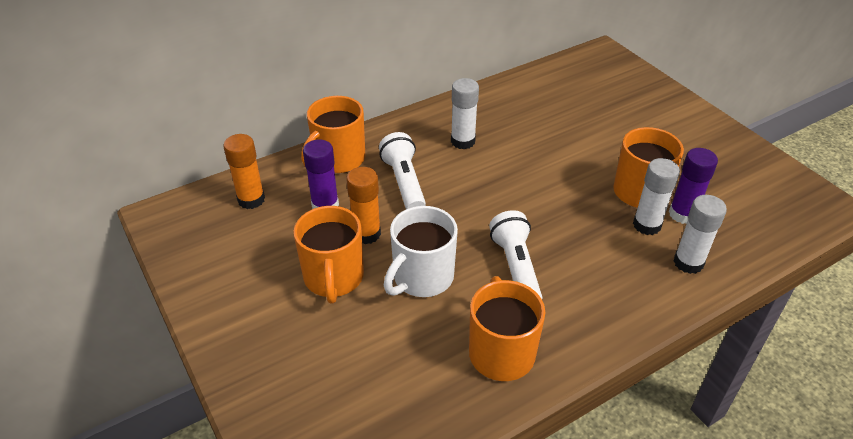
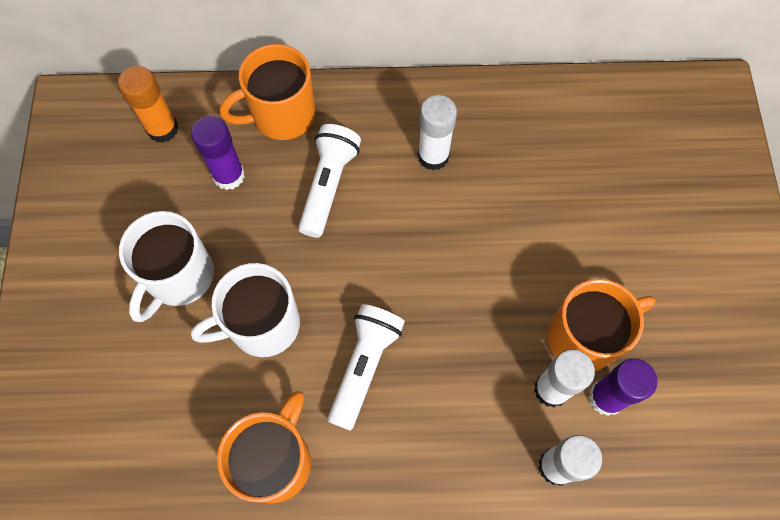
camera: 30 degrees right, 25 degrees up
orange mug [293,206,364,304] -> white mug [119,211,214,322]
orange glue stick [346,167,381,244] -> none

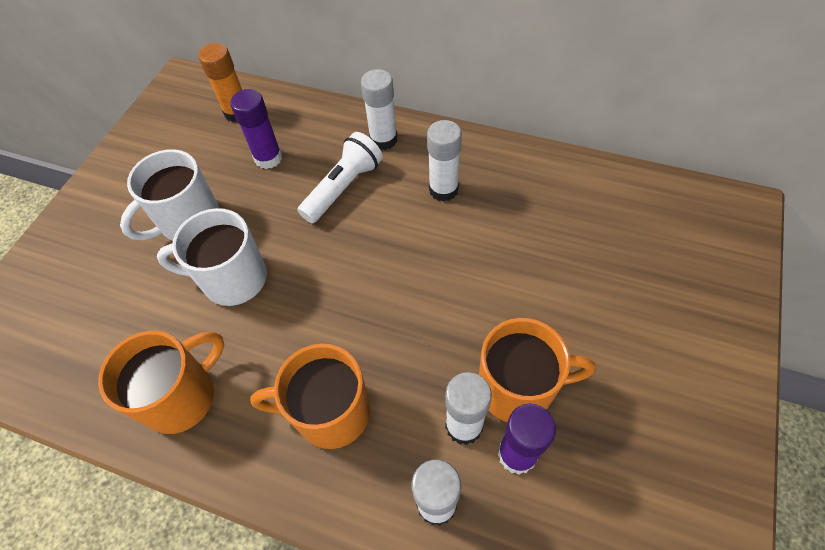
camera: 25 degrees right, 10 degrees down
orange mug [220,44,315,140] -> orange mug moved to [250,344,370,449]
white flashlight [328,304,405,431] -> none
none -> white glue stick [361,69,397,150]

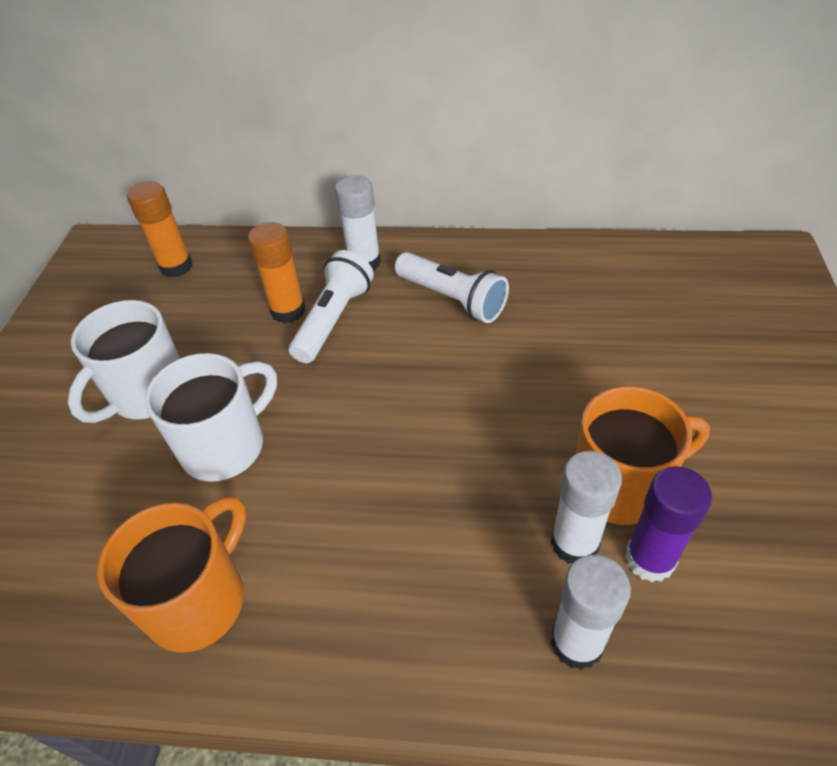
camera: 15 degrees left, 10 degrees down
white mug [157,208,267,306] -> white mug turned 150 degrees clockwise [145,353,277,482]
purple glue stick [230,89,282,169] -> none
orange mug [250,344,370,449] -> none
white glue stick [427,120,462,202] -> white flashlight [395,252,509,323]
none -> orange glue stick [248,222,305,323]

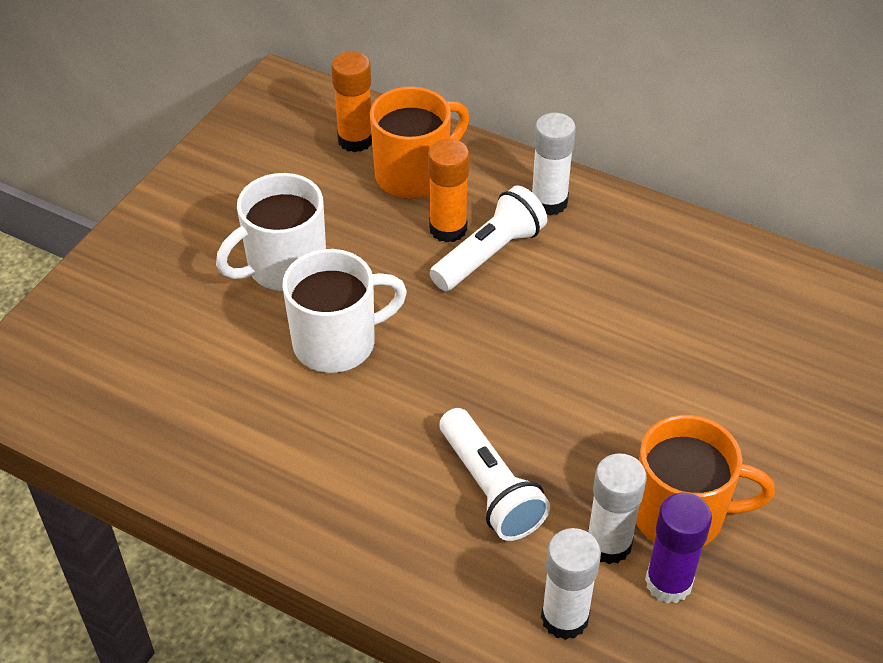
camera: 20 degrees right, 0 degrees up
orange mug [97,496,246,653] -> orange mug moved to [370,87,469,199]
white flashlight [395,252,509,323] -> white flashlight moved to [440,408,550,541]

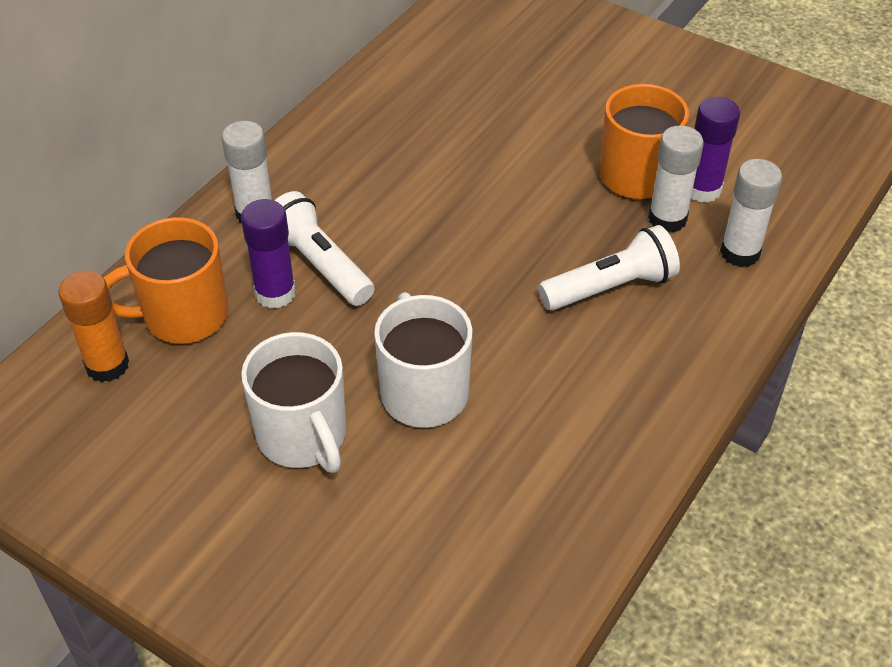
camera: 85 degrees left, 0 degrees up
orange mug [370,87,469,199] -> orange mug turned 75 degrees counterclockwise [104,217,228,344]
orange glue stick [428,139,469,243] -> purple glue stick [241,199,296,309]

